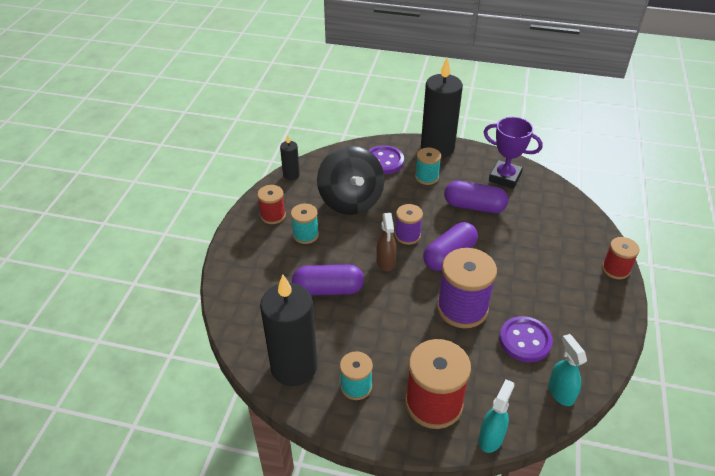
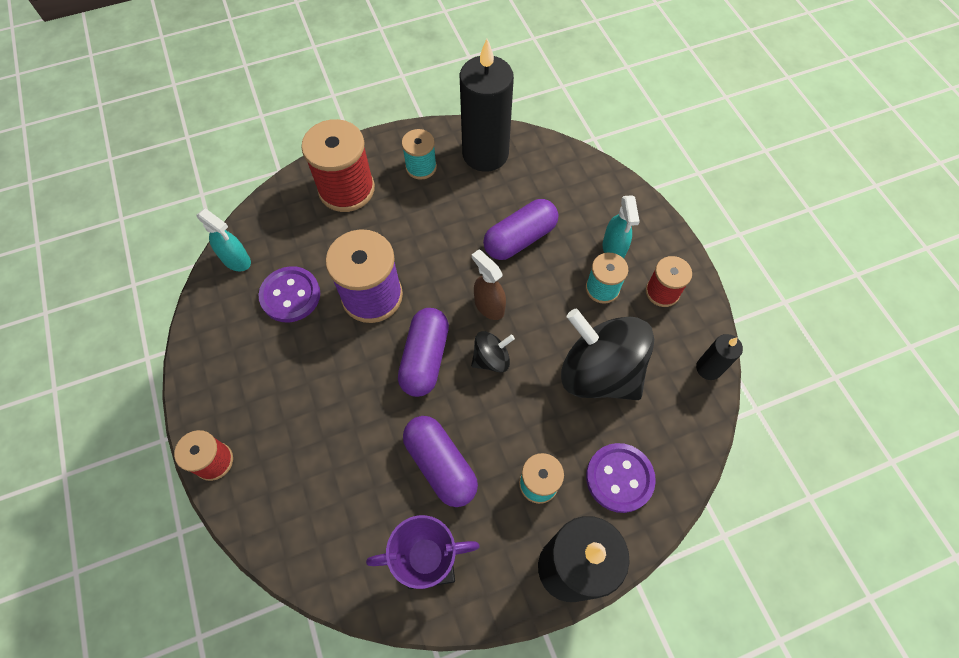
camera: 145 degrees right, 20 degrees up
purple spool [395,204,423,245] -> black spinning top [471,331,515,373]
purple capsule [444,181,508,213] -> purple capsule turned 75 degrees clockwise [403,416,478,507]
turquoise spray bottle [479,379,515,453] -> turquoise spray bottle moved to [603,195,640,258]

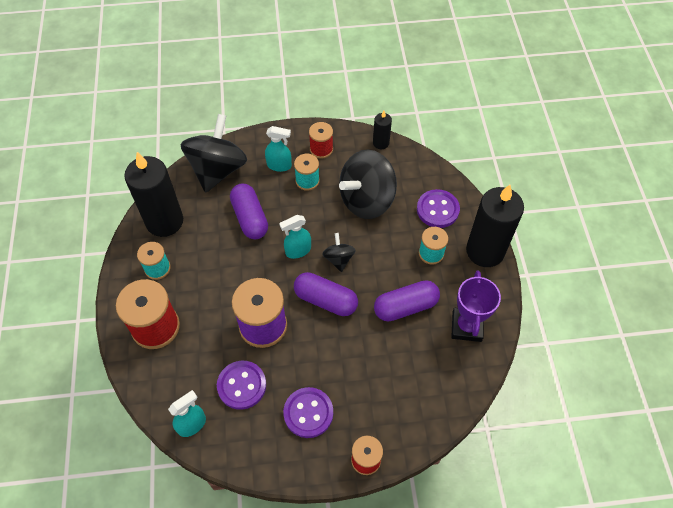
camera: 75 degrees left, 5 degrees down
brown spray bottle [472,250,506,320] -> turquoise spray bottle [279,215,311,259]
none -> black spinning top [180,114,247,193]
none -> purple button [283,387,333,438]

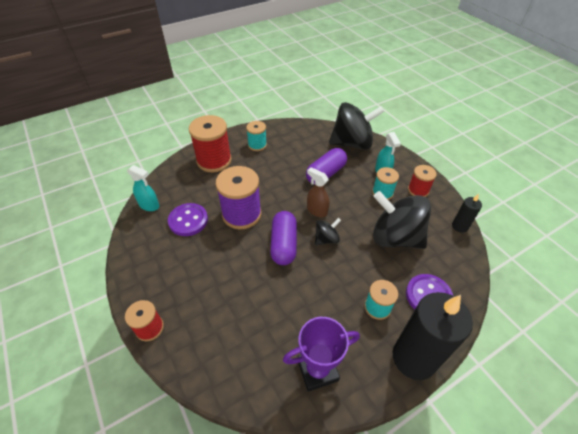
camera: 65 degrees right, 10 degrees down
black candle [124,152,183,237] -> none
turquoise spray bottle [279,215,311,259] -> brown spray bottle [307,167,329,217]
purple button [283,387,333,438] -> none
purple capsule [374,280,440,321] -> none

